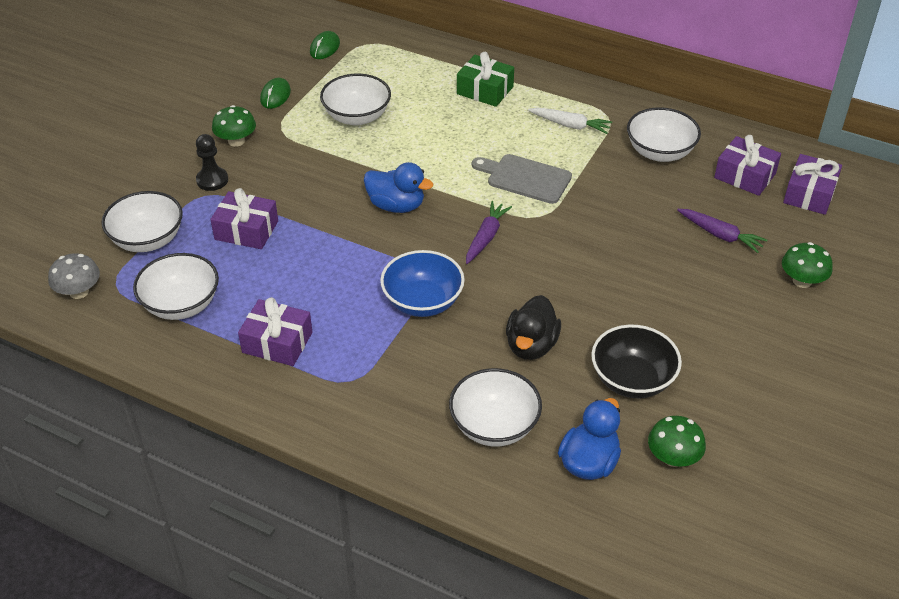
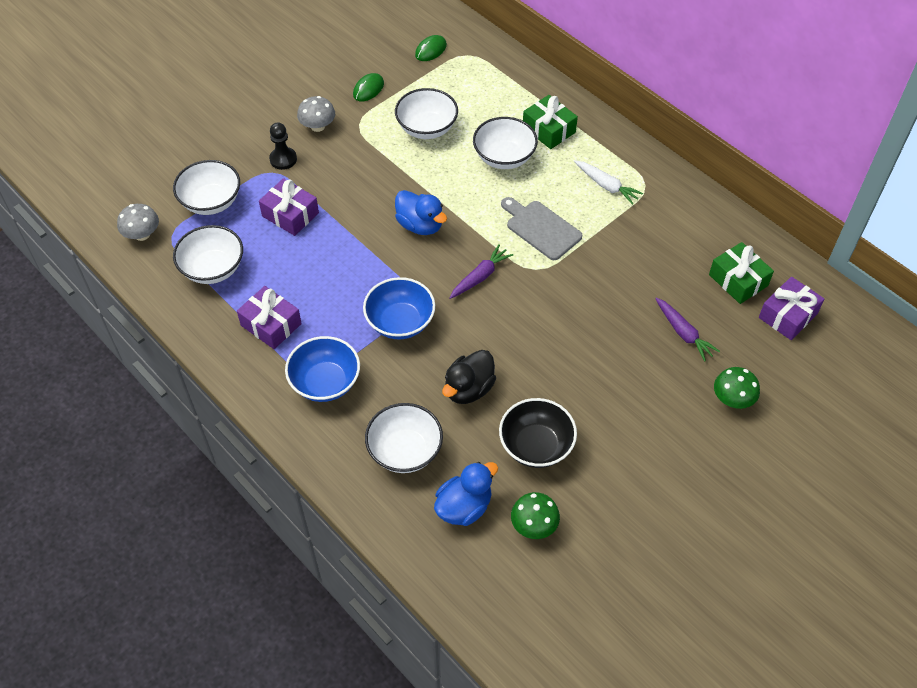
camera: 20 degrees right, 10 degrees up
green mushroom [212,105,256,147] -> grey mushroom [297,96,335,132]
white bowl [627,107,701,162] -> white bowl moved to [473,117,538,169]
purple gift [714,135,781,196] -> green gift [709,242,774,304]
none -> blue bowl [285,336,360,402]

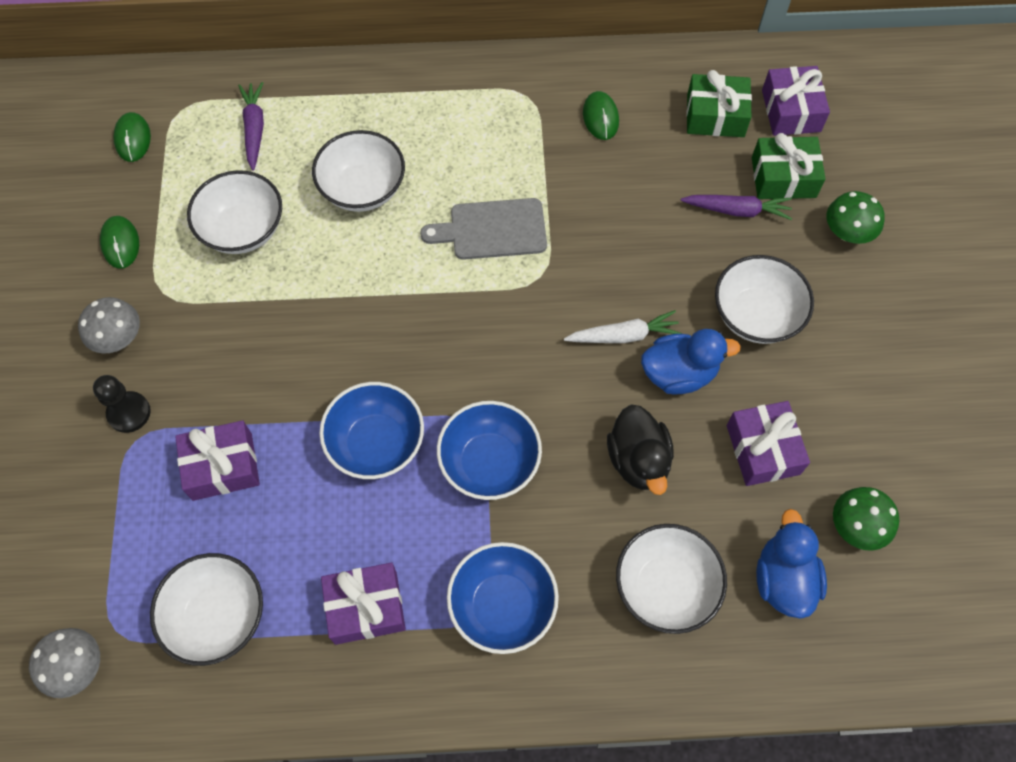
camera: 50 degrees left, 10 degrees up
white bowl [173,160,240,215] -> white bowl moved to [715,255,814,344]
blue duck [395,190,447,235] -> blue duck moved to [641,329,741,395]
purple carrot [449,245,513,299] -> purple carrot moved to [238,82,264,170]
black bowl [499,398,577,468] -> purple gift [727,401,810,486]
green gift [523,95,578,149] -> green gift moved to [752,133,826,199]
white carrot [574,160,643,205] -> white carrot moved to [564,310,682,343]
none -> blue bowl [319,382,424,479]
none -> green mouse [583,91,619,140]

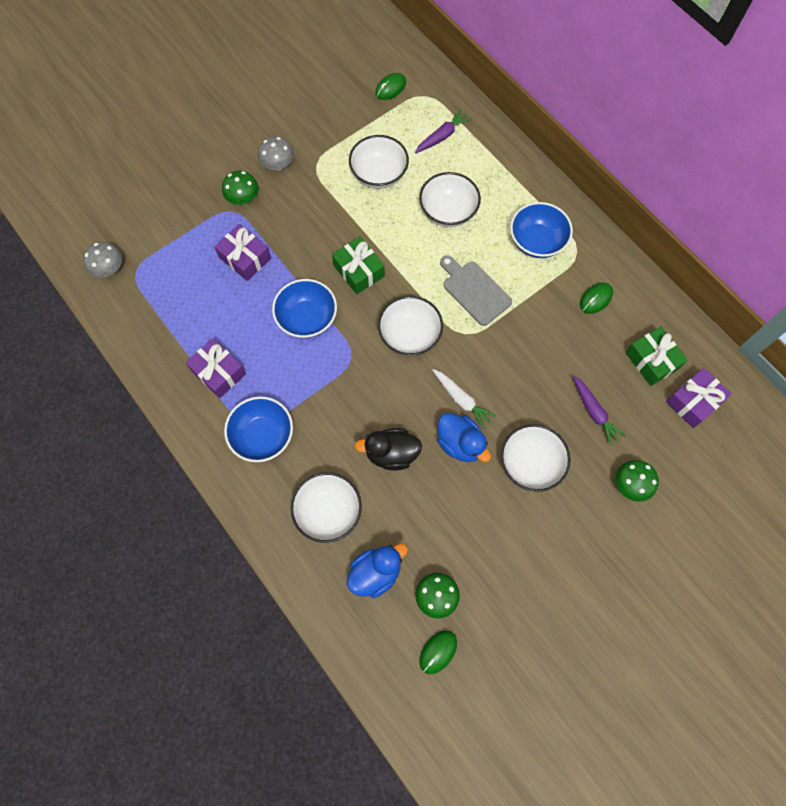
camera: 55 degrees right, 5 degrees up
black pawn [93,375,151,433] -> green mushroom [222,171,259,205]
green mouse [100,216,139,269] -> green mouse moved to [419,630,457,674]
white bowl [150,553,263,666] -> white bowl moved to [378,296,443,356]
blue bowl [437,401,542,500] -> blue bowl moved to [510,202,573,258]
black duck [607,405,674,495] -> black duck turned 45 degrees clockwise [354,428,422,470]
purple gift [727,401,810,486] -> none
green gift [752,133,826,199] -> green gift moved to [332,237,385,294]

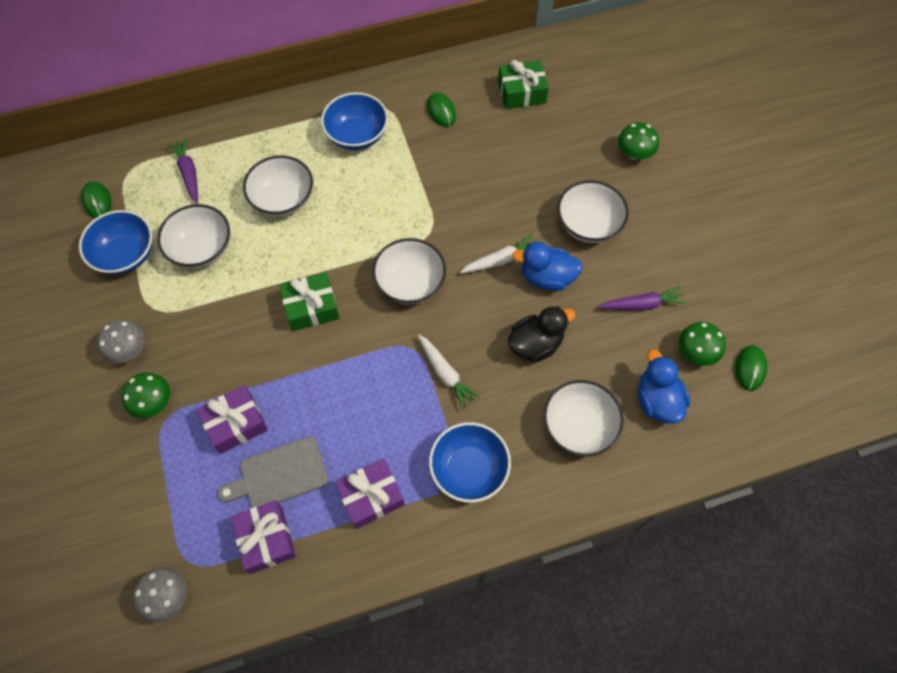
camera: 70 degrees left, 5 degrees down
blue bowl [272,279,337,338] -> blue bowl moved to [79,210,152,275]
black duck [354,428,422,470] -> black duck turned 135 degrees counterclockwise [508,306,576,363]
green mouse [419,630,457,674] -> green mouse turned 45 degrees clockwise [735,345,767,391]
blue duck [437,413,491,462] -> blue duck turned 150 degrees counterclockwise [512,242,583,291]
grey cutting board [440,255,512,326] -> grey cutting board moved to [217,436,329,508]
purple carrot [573,375,626,446] -> purple carrot moved to [598,286,686,310]
purple gift [666,368,732,428] -> purple gift moved to [231,500,296,574]
none -> white carrot [418,334,480,409]

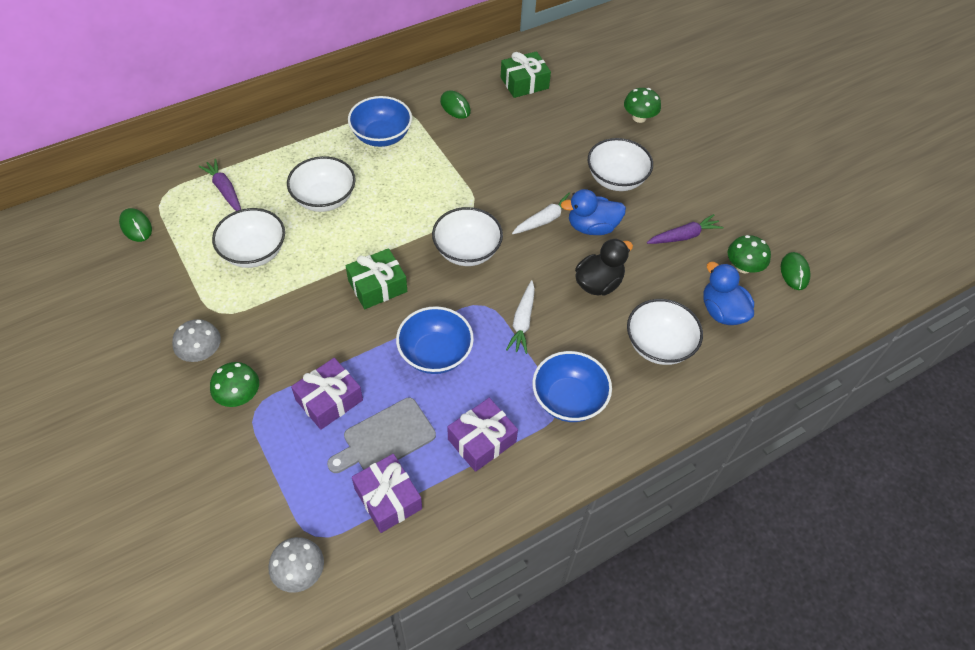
camera: 15 degrees left, 10 degrees down
blue bowl [79,210,152,275] -> blue bowl moved to [396,306,474,374]
white carrot [418,334,480,409] -> white carrot turned 60 degrees clockwise [506,280,535,354]

